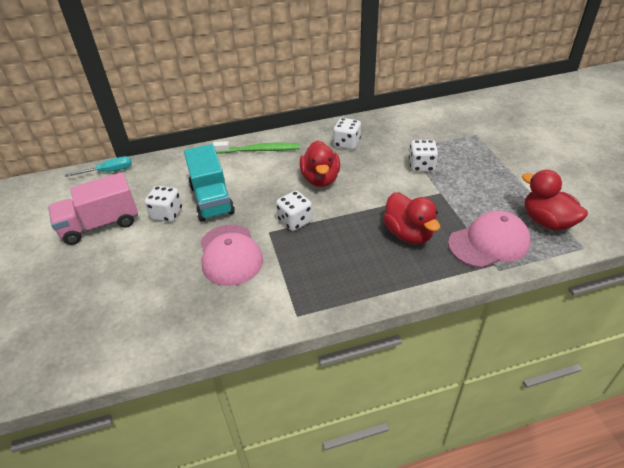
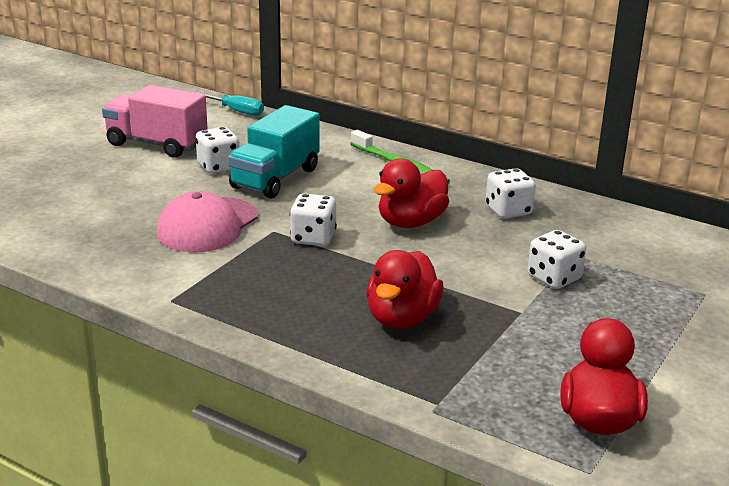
camera: 45 degrees right, 15 degrees down
pink cap [448,211,531,268] -> none

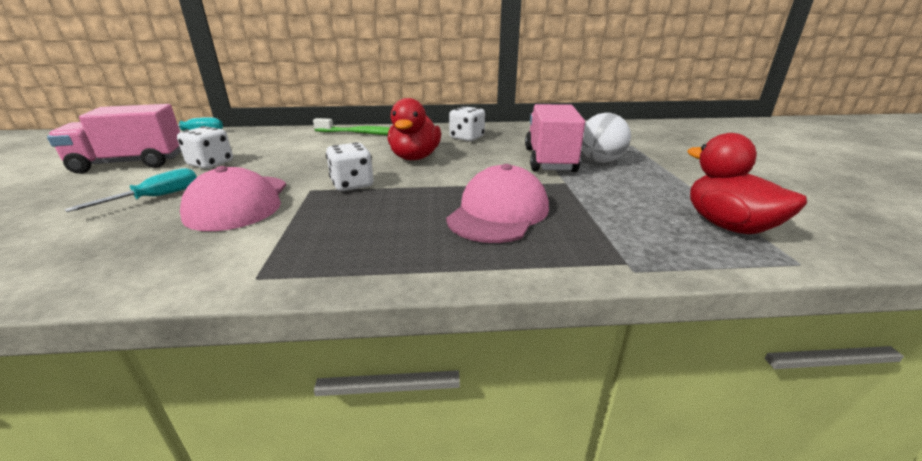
camera: 35 degrees left, 0 degrees up
turquoise truck [228,105,320,198] -> none
red duck [366,250,444,329] -> pink cap [446,164,549,243]
white dice [528,230,586,289] -> pink truck [525,104,585,172]
none -> turquoise screwdriver [64,168,197,212]
none -> white ball [581,113,631,163]

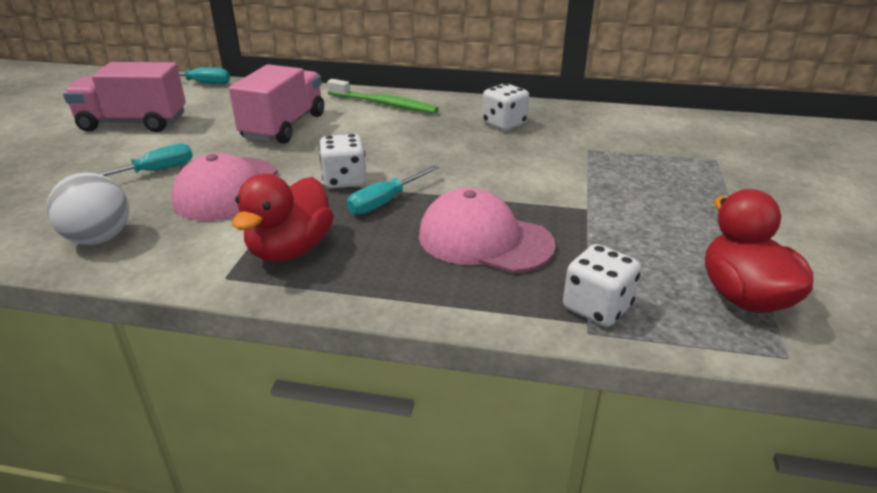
camera: 15 degrees right, 5 degrees up
white dice [177,126,233,169] -> white dice moved to [563,244,641,327]
red duck [388,98,441,160] -> red duck moved to [232,174,334,262]
pink cap [446,164,549,243] -> pink cap turned 105 degrees counterclockwise [419,188,556,273]
pink truck [525,104,585,172] -> pink truck moved to [229,64,324,144]
white ball [581,113,631,163] -> white ball moved to [47,172,129,245]
none -> turquoise screwdriver [347,165,439,215]

